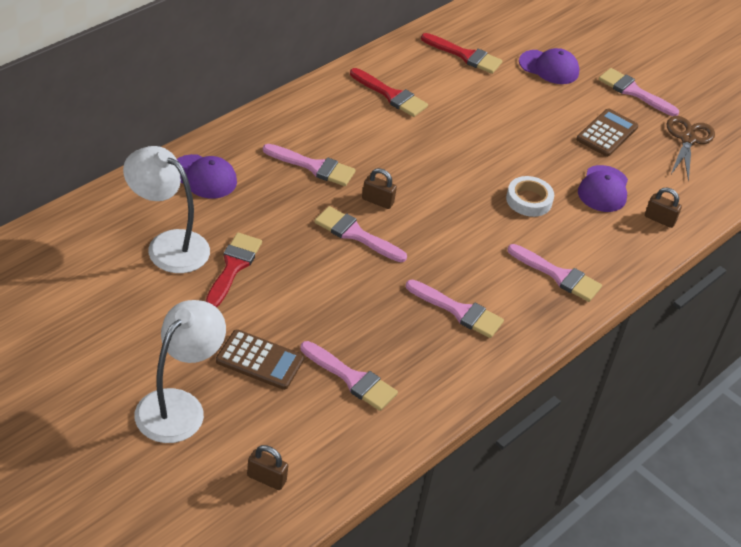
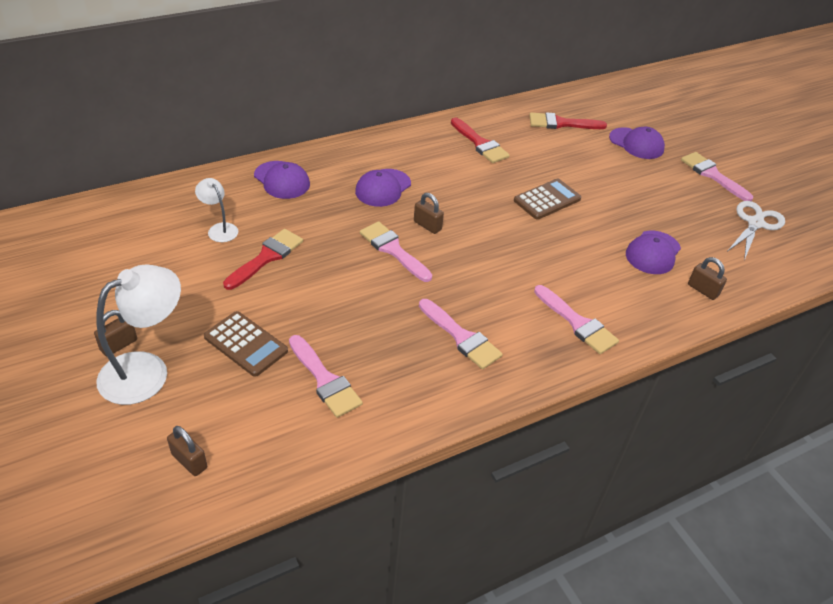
camera: 20 degrees right, 0 degrees up
white lamp [123,146,210,273] -> white lamp [195,178,238,242], size x0.53
pink brush [263,144,356,186] -> purple cap [355,169,411,207]
red brush [421,33,502,74] -> red brush turned 135 degrees clockwise [529,112,607,129]
white tape [506,176,554,217] -> none
brown calculator [576,109,639,157] -> brown calculator moved to [514,178,581,220]
brown scissors [667,116,715,182] -> white scissors [728,201,785,260]
none -> brown padlock [94,310,137,357]

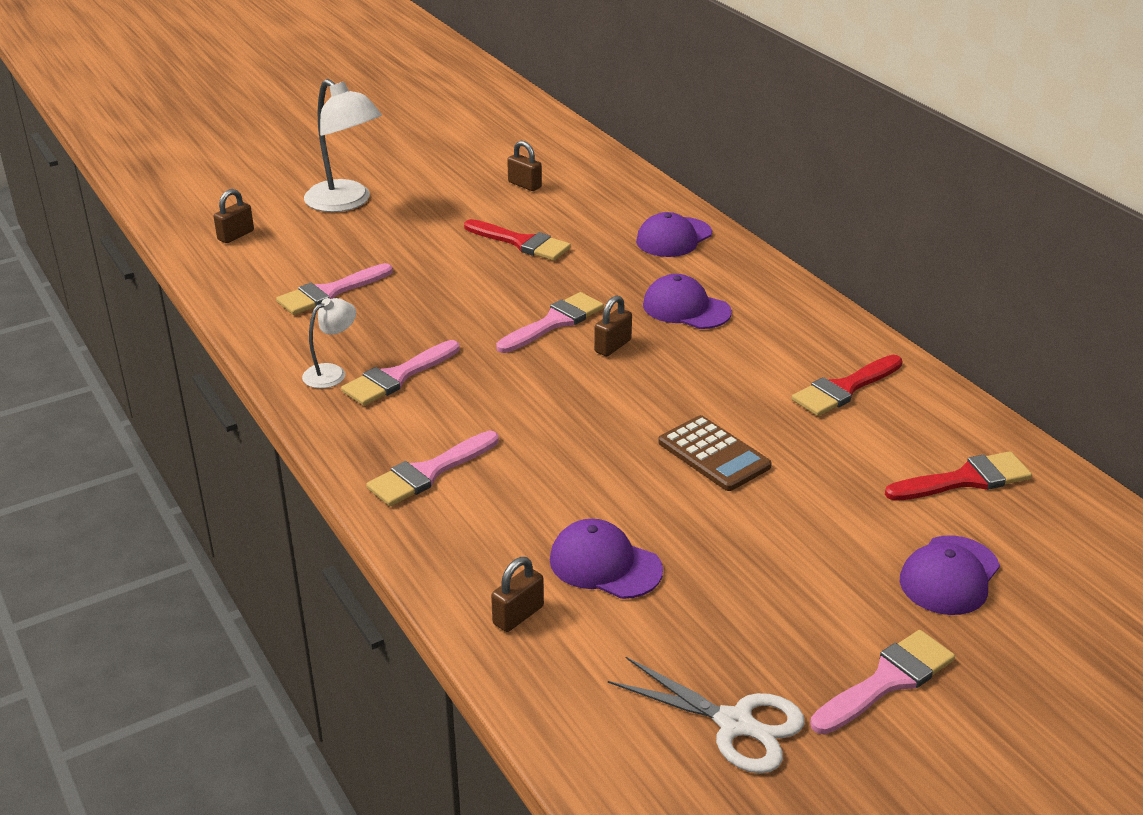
camera: 90 degrees right, 10 degrees down
brown padlock [94,310,137,357] -> brown padlock moved to [507,141,542,191]
white lamp [195,178,238,242] -> white lamp moved to [302,298,356,389]
brown calculator [204,311,288,377] -> none
red brush [529,112,607,129] -> red brush turned 75 degrees clockwise [885,451,1032,501]

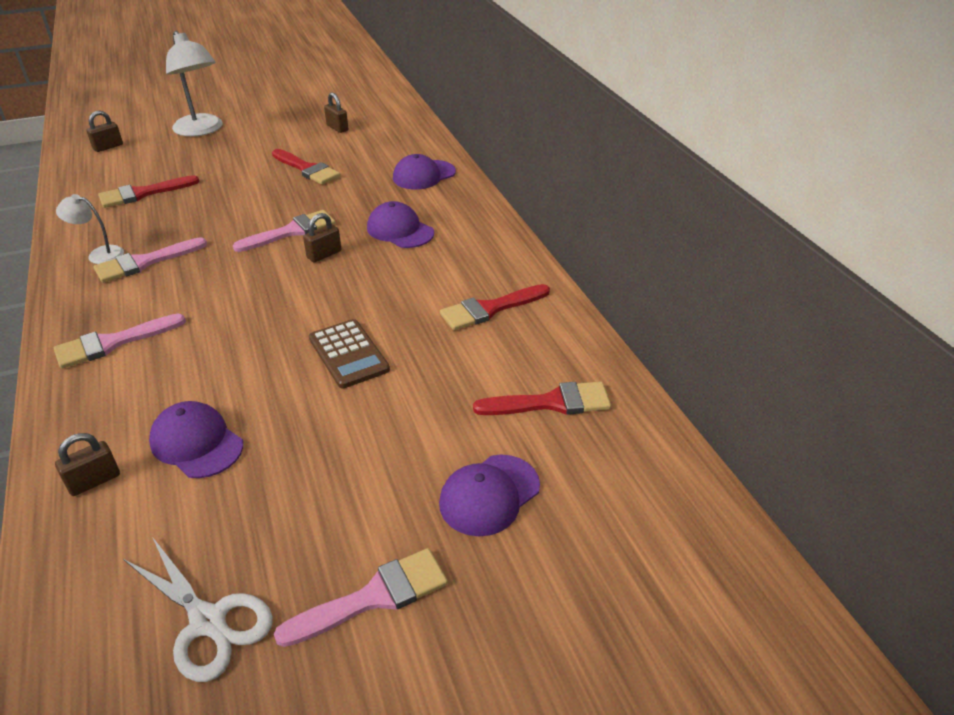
camera: 10 degrees right, 5 degrees up
pink brush [276,263,393,315] -> red brush [98,175,199,208]
white lamp [302,298,356,389] -> white lamp turned 135 degrees counterclockwise [56,194,124,264]

